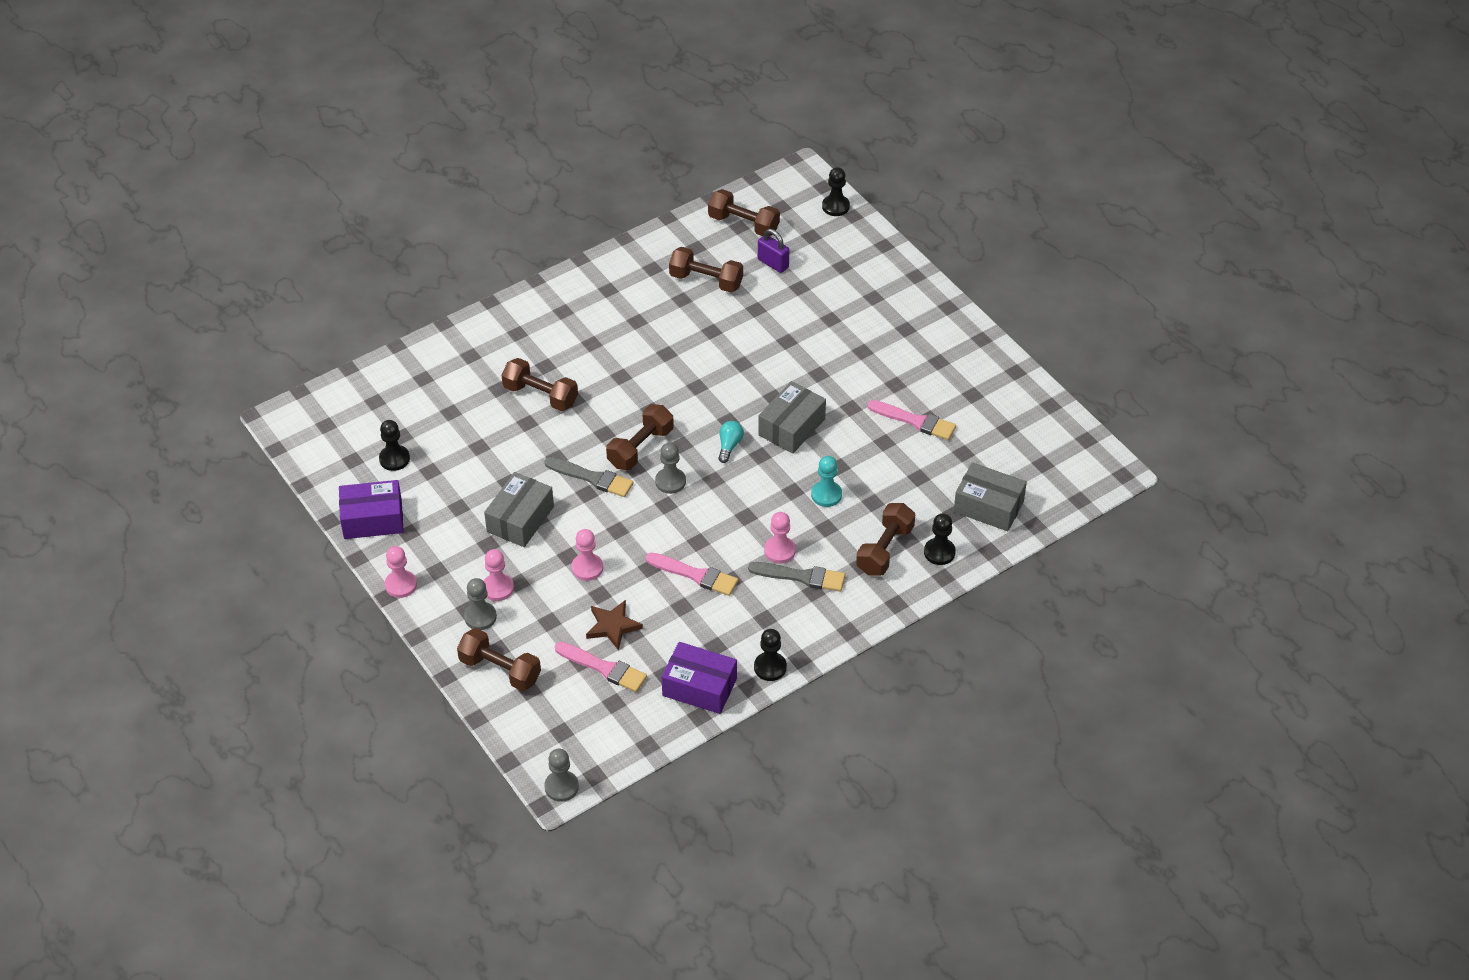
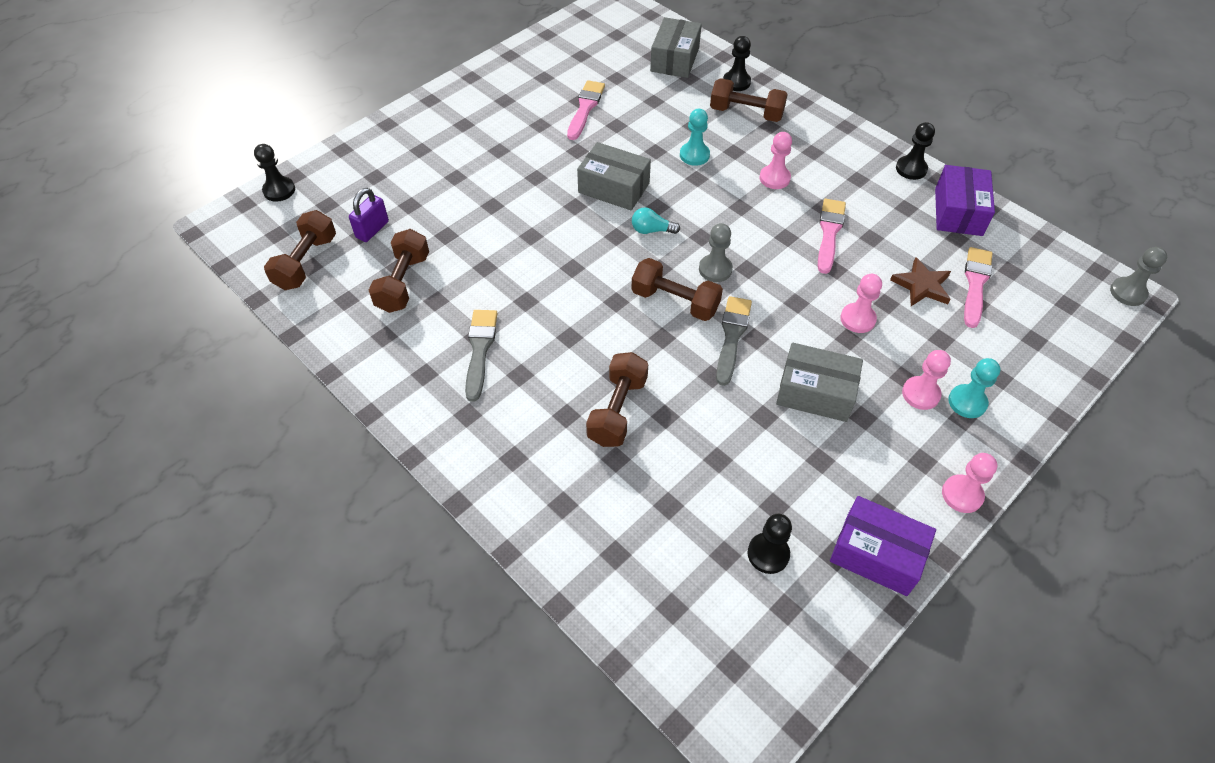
camera: 100 degrees left, 5 degrees up
purple box [339,480,404,539] -> purple box turned 45 degrees counterclockwise [830,496,936,596]
brown dumbbell [457,628,541,691] -> none
grey pawn [464,578,497,630] -> turquoise pawn [948,358,1000,418]
grey brush [748,562,845,592] -> grey brush moved to [465,310,498,402]

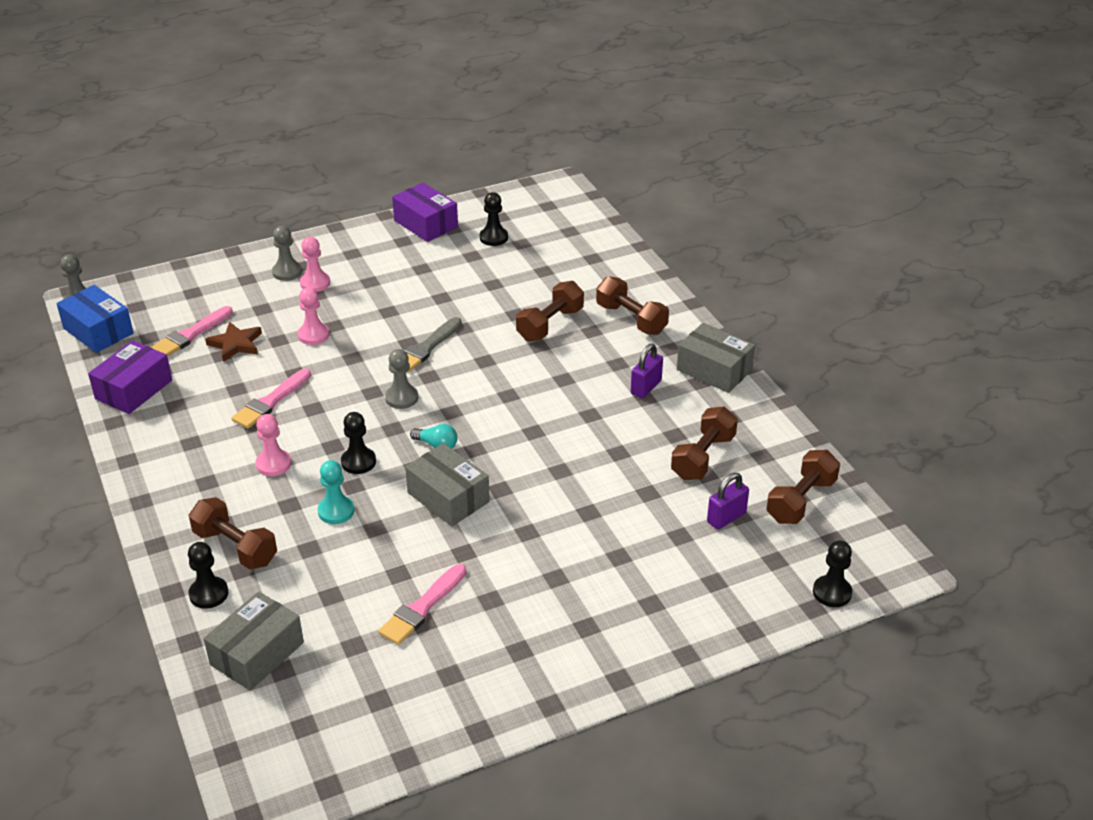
camera: 160 degrees left, 15 degrees down
grey brush [465,310,498,402] -> purple padlock [631,344,663,398]
brown dumbbell [631,258,723,321] -> brown dumbbell moved to [596,276,669,335]
grey box [776,343,863,422] -> grey box moved to [677,323,755,393]
black pawn [896,122,935,180] -> black pawn moved to [341,412,376,474]
pink pawn [942,453,997,513] -> none
turquoise pawn [948,358,1000,418] -> grey pawn [272,226,302,281]
none -> blue box [57,285,134,353]

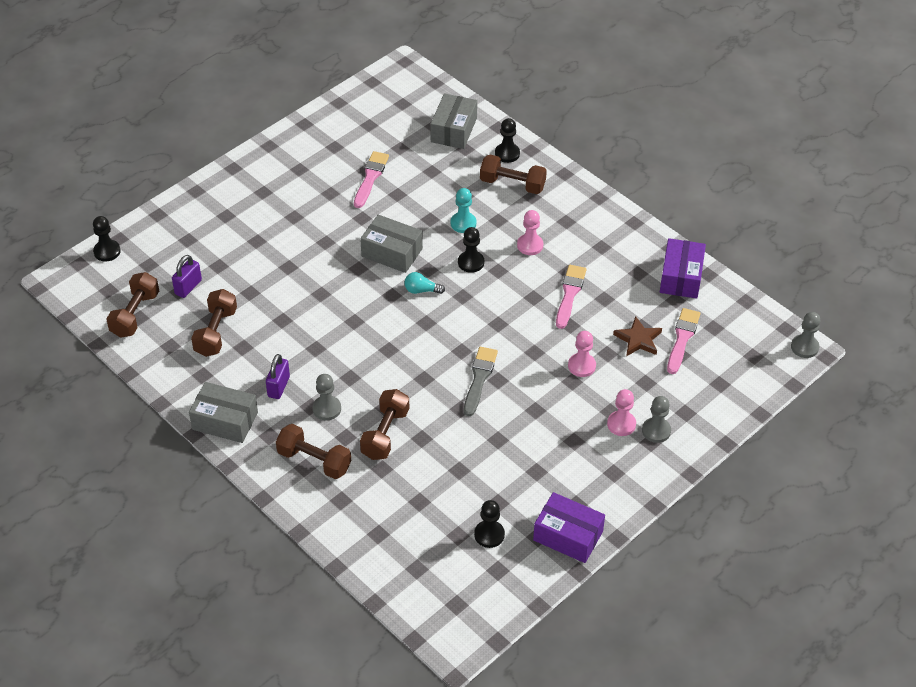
camera: 160 degrees right, 10 degrees up
blue box [57,285,134,353] -> none
grey pawn [385,349,418,409] -> grey pawn moved to [313,374,341,420]

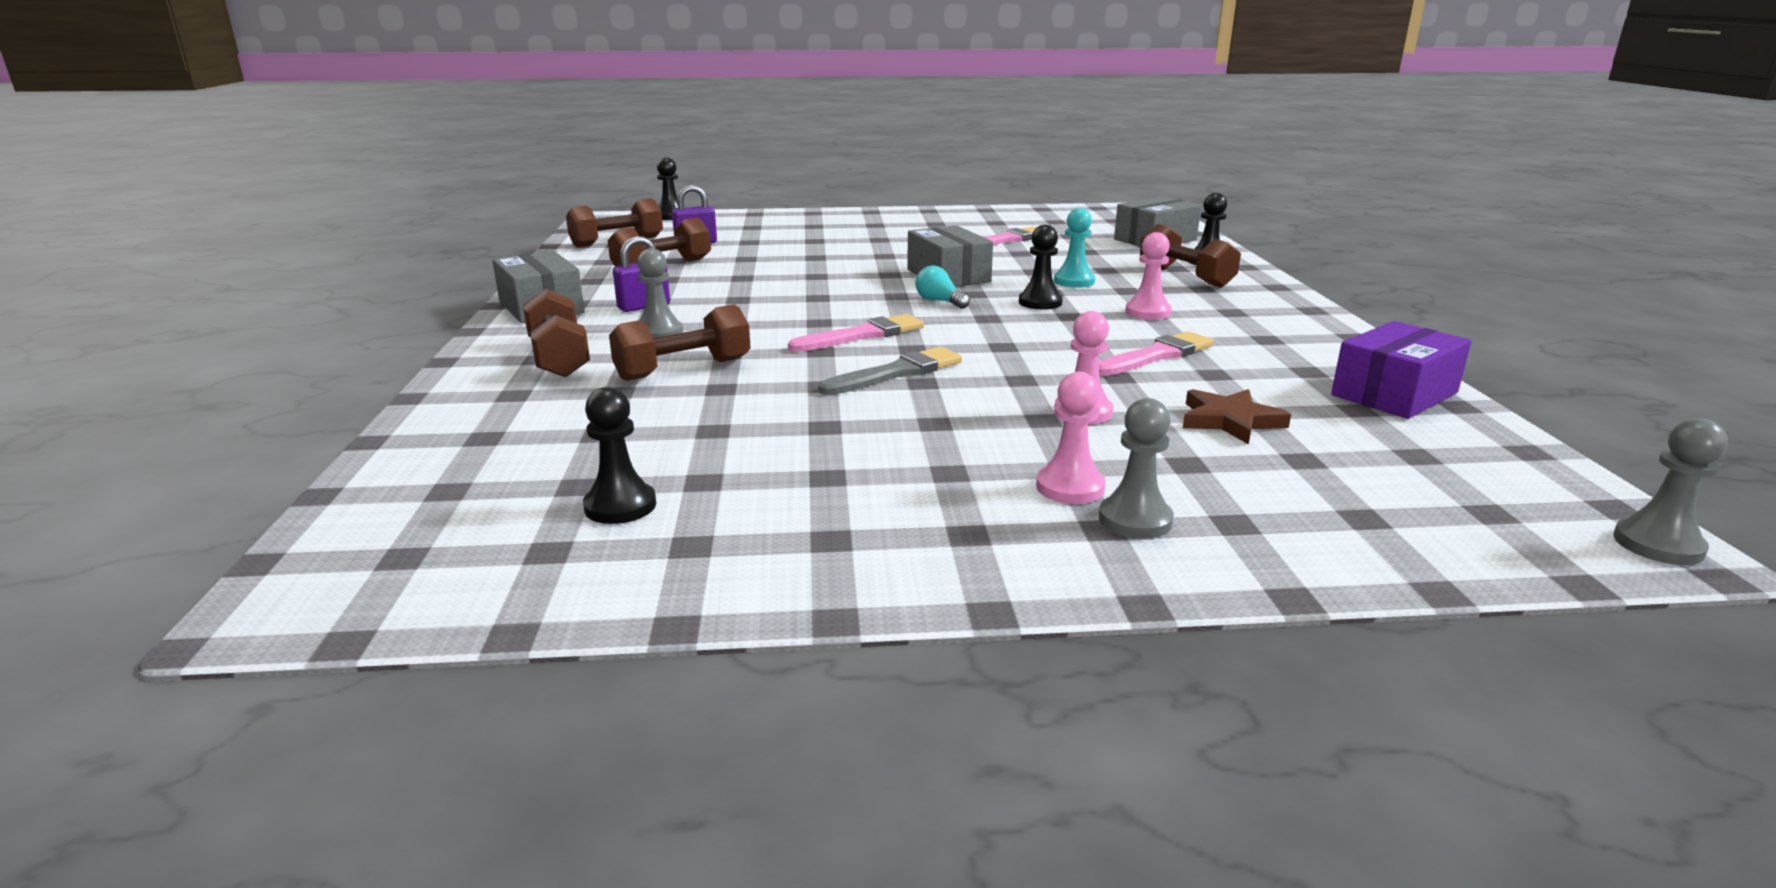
camera: 40 degrees right, 25 degrees down
purple box [533,492,605,563] -> none
pink brush [667,308,701,374] -> pink brush moved to [788,314,924,352]

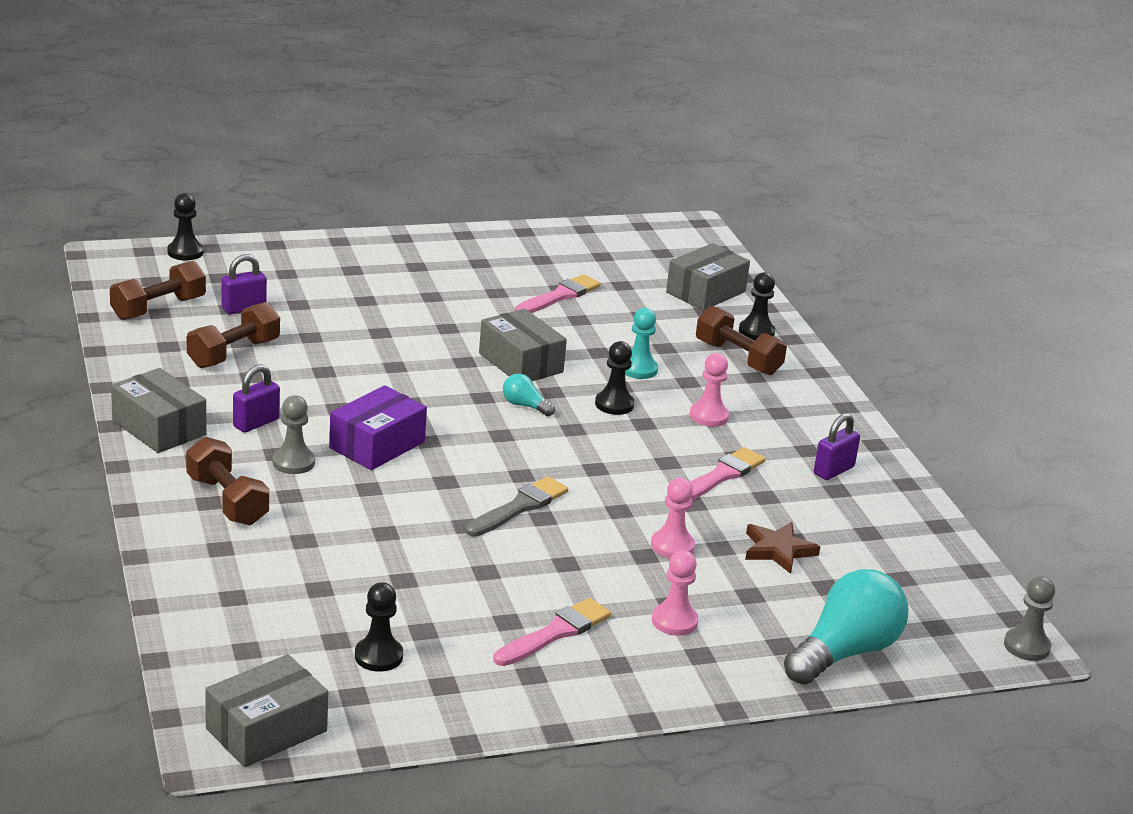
camera: 15 degrees left, 5 degrees up
brown dumbbell [609,304,751,381] -> none
pink brush [788,314,924,352] -> pink brush moved to [493,598,611,666]
grey pawn [1099,398,1174,539] -> none
purple box [1331,321,1472,419] -> purple box moved to [329,385,427,470]
none -> grey box [205,654,328,767]
none -> turquoise light bulb [784,569,909,685]
none -> purple padlock [814,413,860,480]

